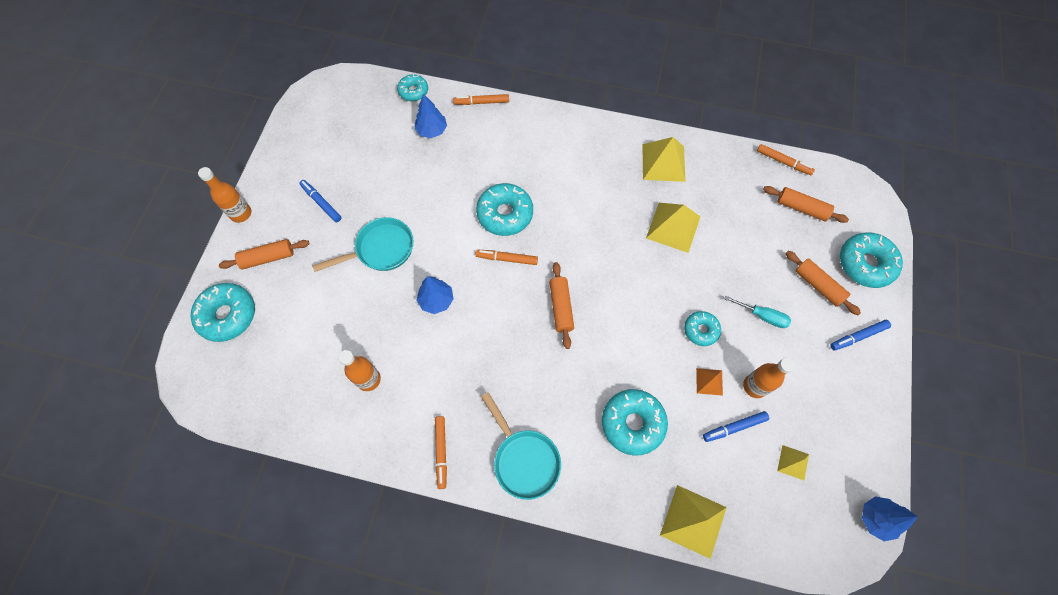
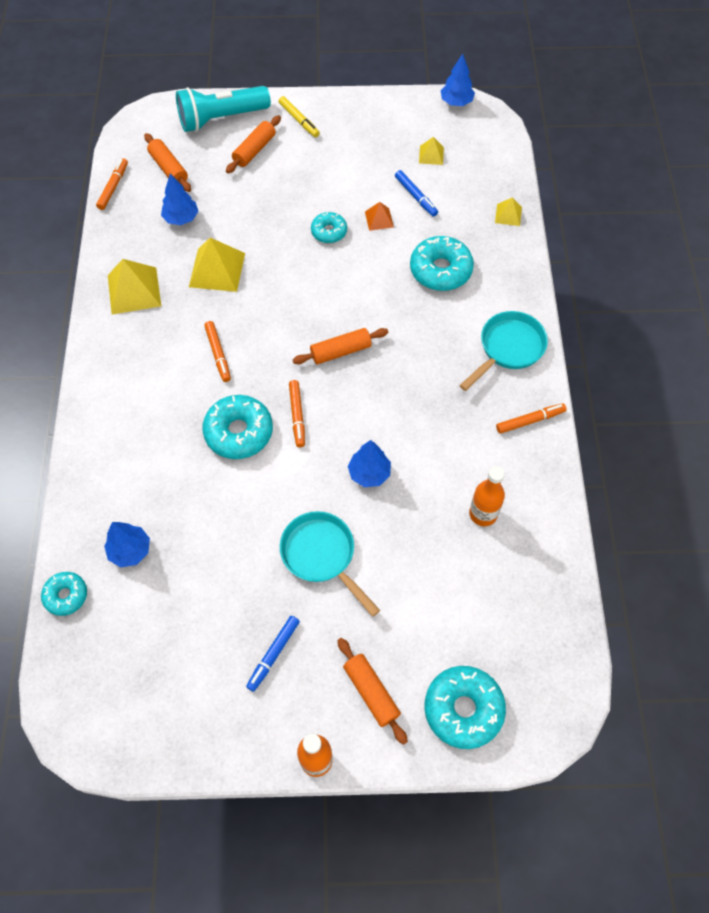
camera: 105 degrees left, 5 degrees down
orange marker [453,94,509,105] -> orange marker moved to [204,321,231,382]
yellow pyramid [660,485,727,559] -> yellow pyramid [495,197,522,226], size x0.53
turquoise screwdriver [724,295,791,328] -> none
orange bottle [743,358,795,398] -> none
orange rolling pin [763,186,849,223] -> orange rolling pin turned 45 degrees counterclockwise [144,133,191,192]
blue marker [830,320,891,351] -> yellow marker [278,96,320,137]
turquoise donut [840,232,903,288] -> turquoise flashlight [176,86,271,132]
none -> blue tree [161,174,198,225]

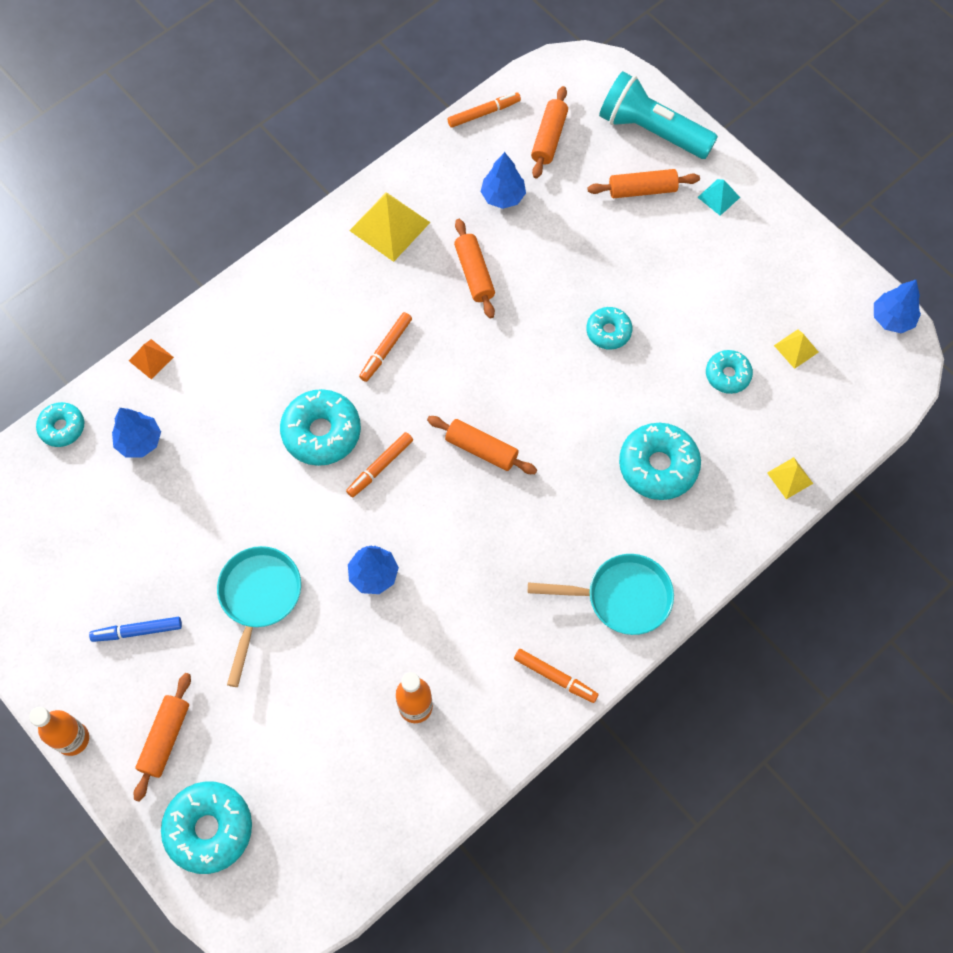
camera: 50 degrees right, 5 degrees up
yellow pyramid [189,238,245,292] -> orange rolling pin [454,219,495,319]
yellow marker [278,96,320,137] -> turquoise pyramid [697,179,740,216]
orange pyramid [365,202,394,231] -> orange pyramid moved to [129,339,174,379]
blue marker [395,170,438,217] -> turquoise donut [706,350,753,394]

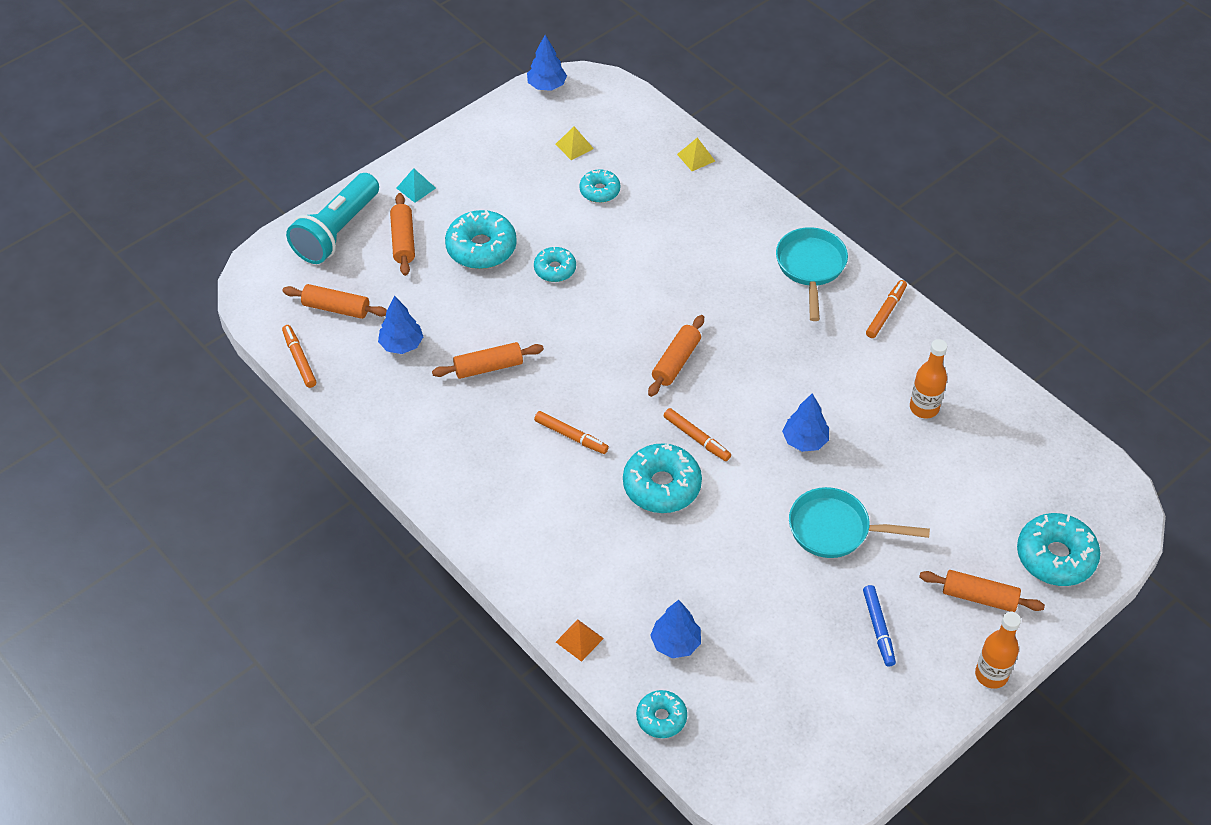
camera: 90 degrees left, 15 degrees down
yellow pyramid [349,192,431,262] -> none
turquoise donut [619,423,701,500] -> turquoise donut moved to [445,210,517,269]

